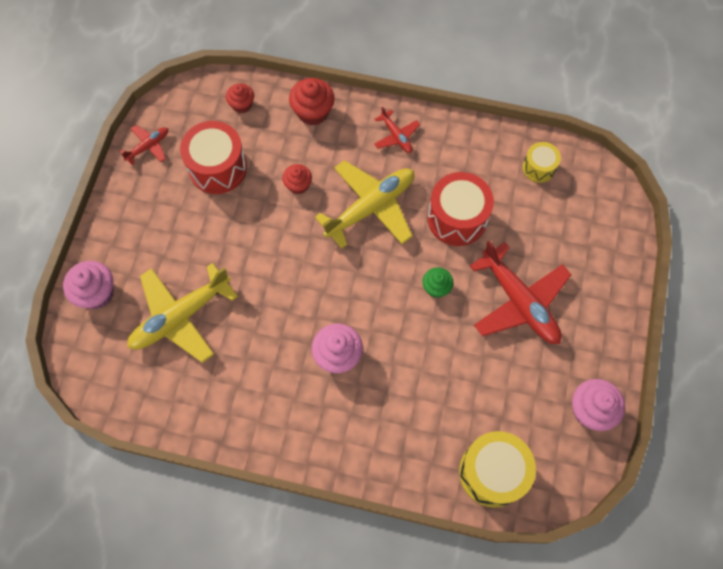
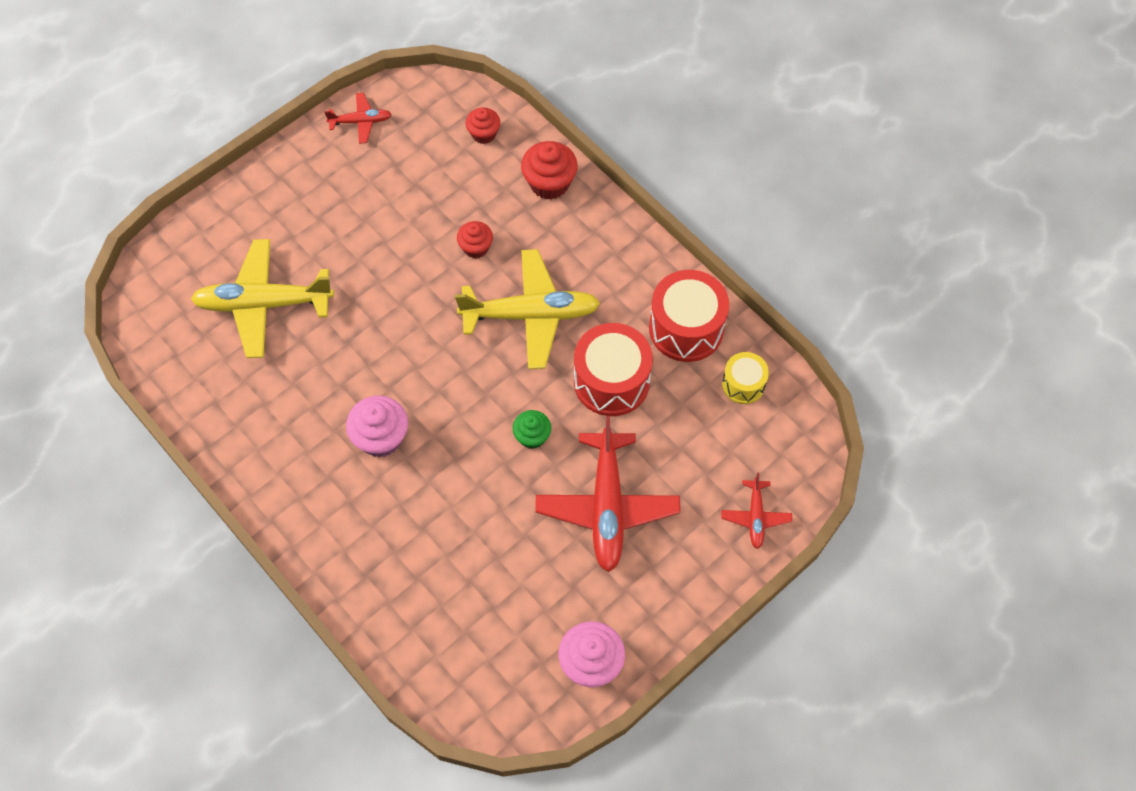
camera: 35 degrees right, 5 degrees down
pink cupcake [63,261,114,309] -> none
red drum [180,121,247,194] -> red drum moved to [649,270,729,362]
red plane [375,106,420,153] -> red plane moved to [721,473,792,549]
yellow drum [459,431,536,508] -> none

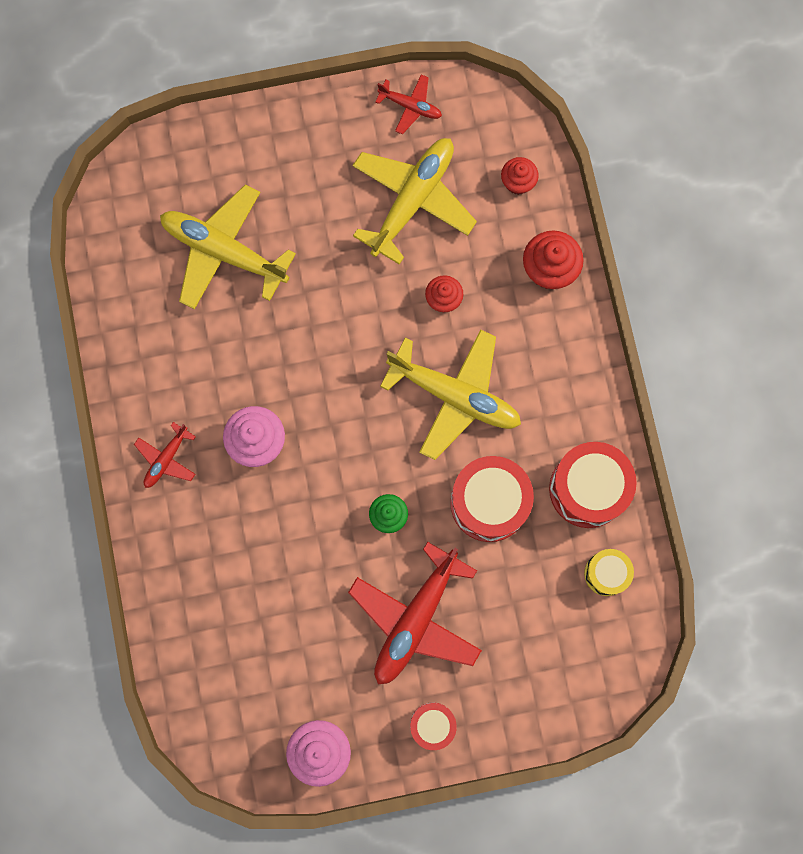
camera: 30 degrees right, 15 degrees up
red plane [721,473,792,549] -> red plane moved to [134,422,196,488]
none -> yellow plane [353,138,477,264]
none -> red drum [410,702,457,750]

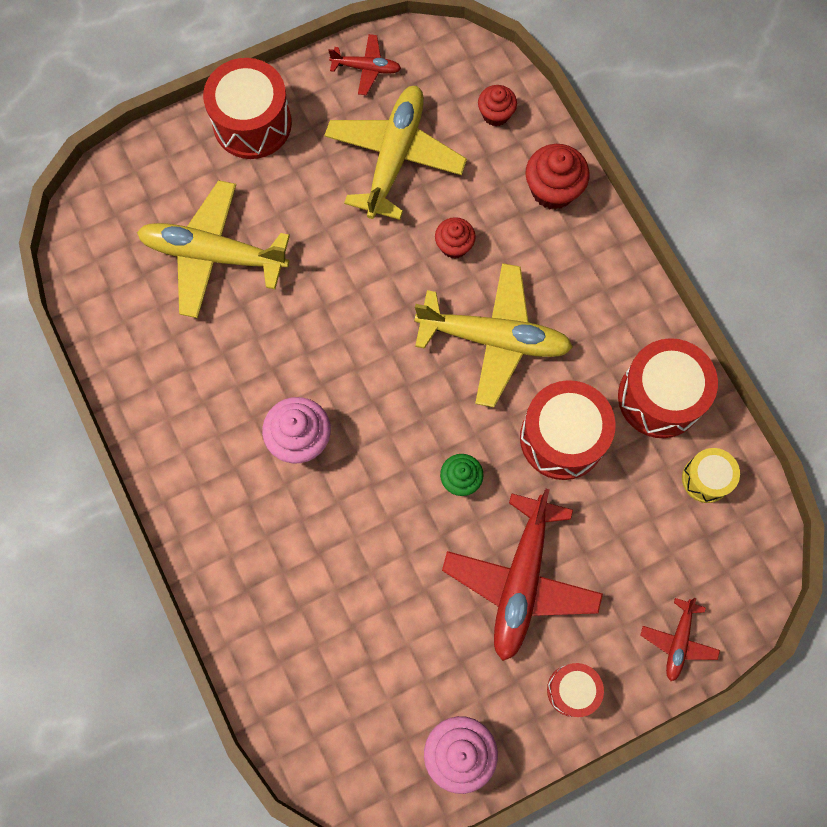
camera: 15 degrees left, 5 degrees down
red plane [134,422,196,488] -> red plane moved to [640,598,720,681]
none -> red drum [203,58,292,159]

